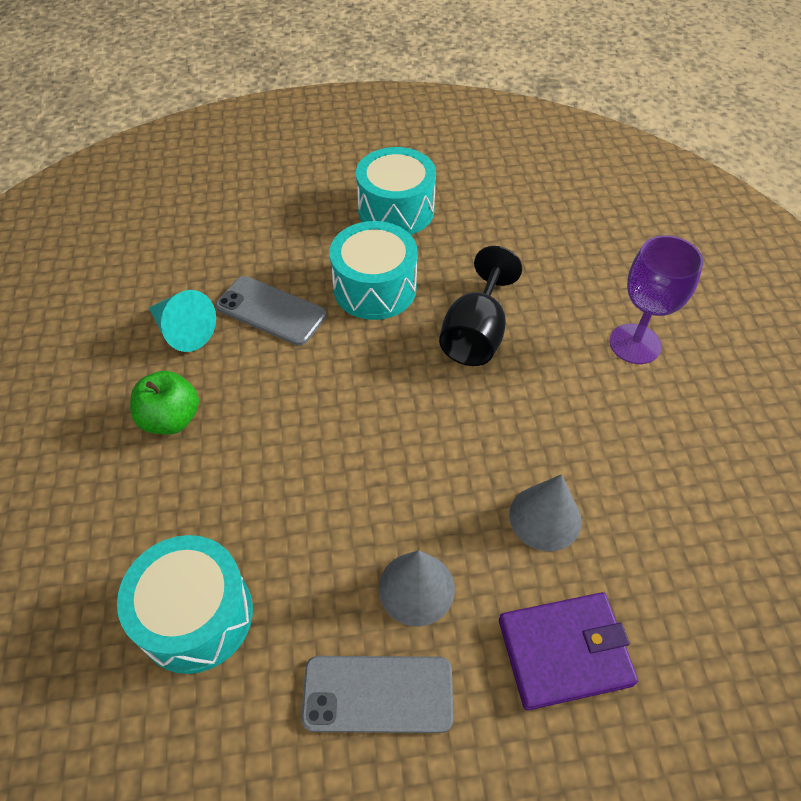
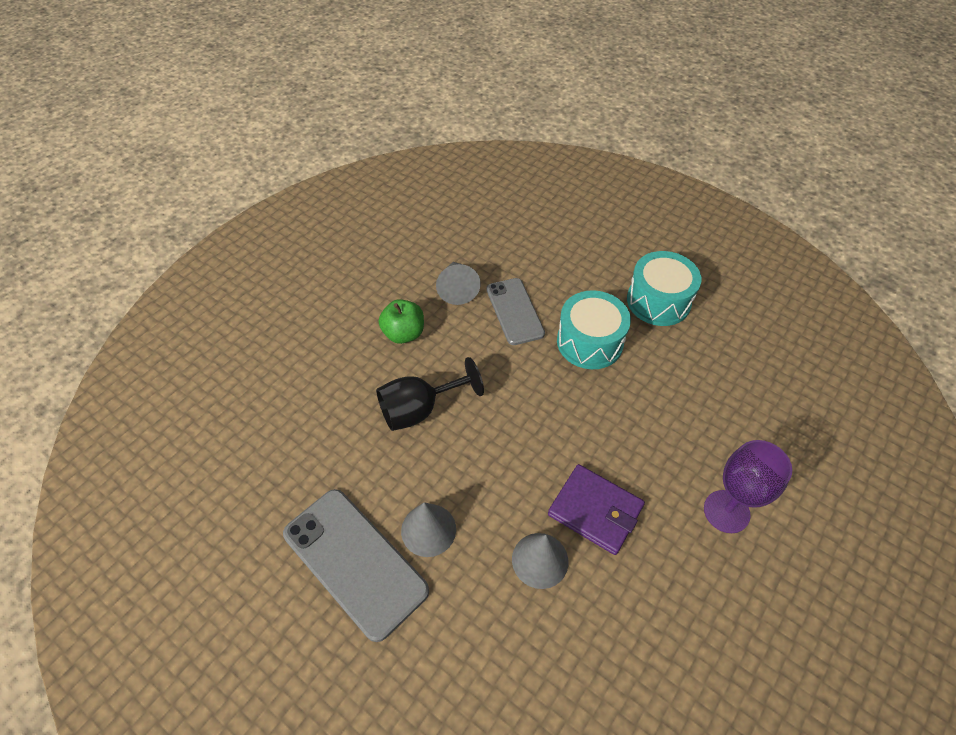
camera: 45 degrees right, 0 degrees up
turquoise drum [117,535,253,674] -> none
turquoise cone [149,290,216,352] -> grey cone [436,262,481,305]
grey phone [301,656,454,733] -> grey phone [283,489,429,642], size x1.52
black goblet [439,246,522,366] -> black goblet moved to [376,357,484,431]
purple wallet [499,592,638,710] -> purple wallet moved to [548,464,645,555]

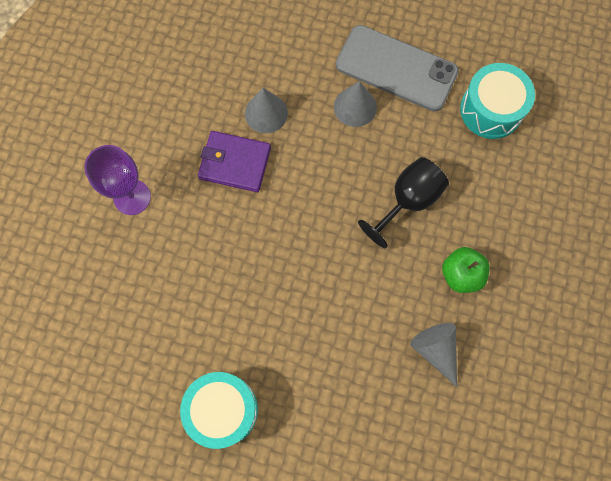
camera: 160 degrees right, 20 degrees up
grey phone [487,278,545,345] -> none
turquoise drum [557,290,631,369] -> turquoise drum moved to [460,63,535,139]

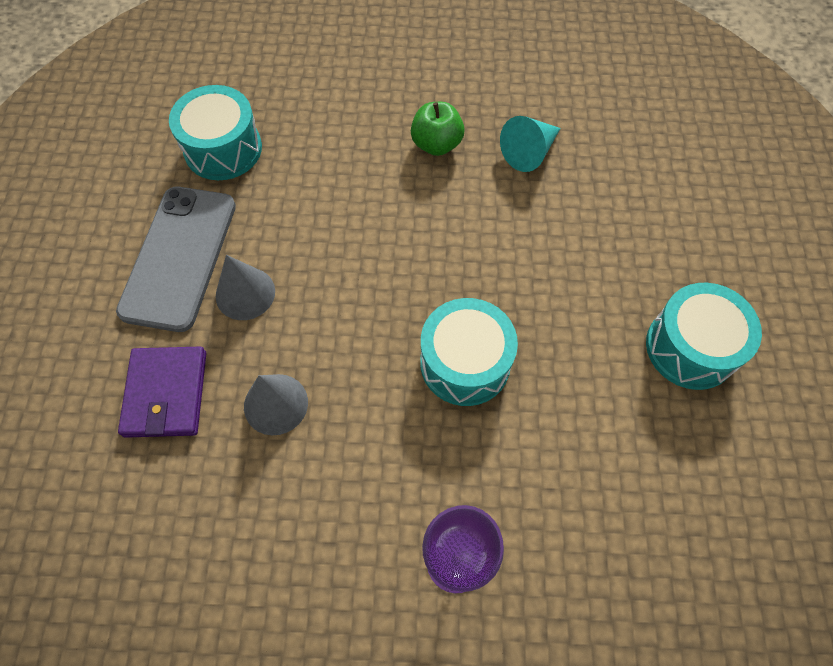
camera: 105 degrees left, 10 degrees down
purple wallet [198,131,271,192] -> purple wallet moved to [118,347,206,438]
black goblet [358,157,449,248] -> none
grey cone [410,323,457,387] -> turquoise cone [500,116,561,172]
none -> turquoise drum [420,298,518,406]

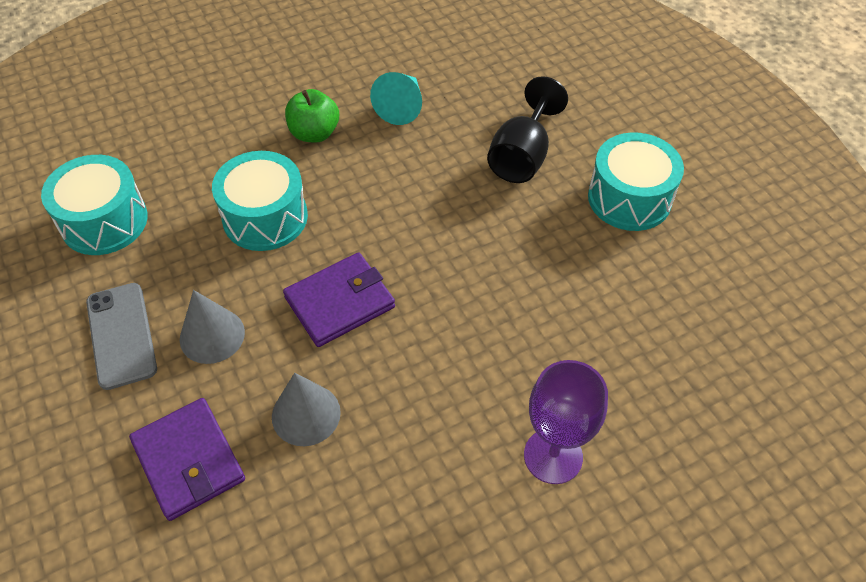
camera: 30 degrees left, 10 degrees down
grey phone [116,187,236,332] -> grey phone [86,283,157,390], size x0.66
turquoise drum [420,298,518,406] -> turquoise drum moved to [212,151,308,251]
none -> purple wallet [283,252,395,347]
none -> black goblet [487,76,568,183]

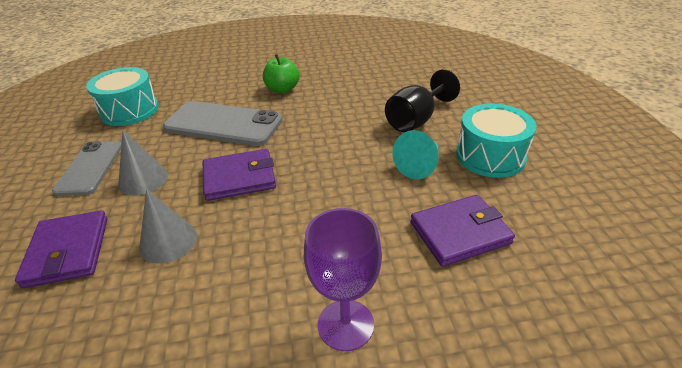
camera: 20 degrees right, 15 degrees down
turquoise drum [212,151,308,251] -> grey phone [163,101,283,146]
turquoise cone [370,72,422,125] -> turquoise cone moved to [392,130,438,179]
none -> purple wallet [411,195,515,267]

